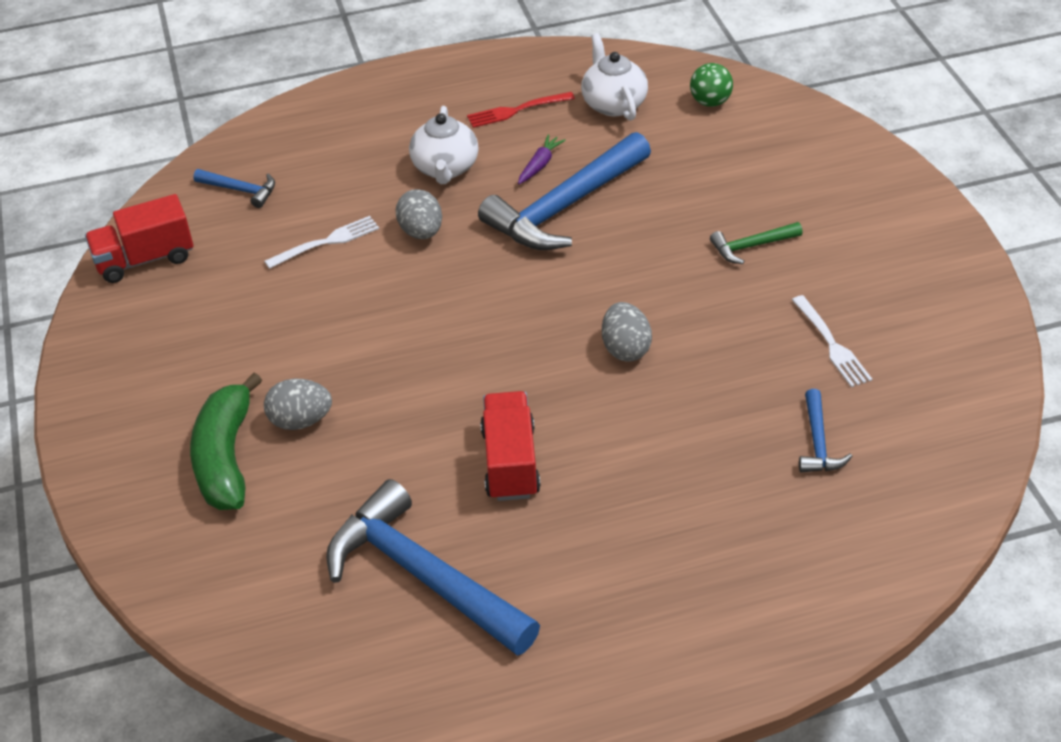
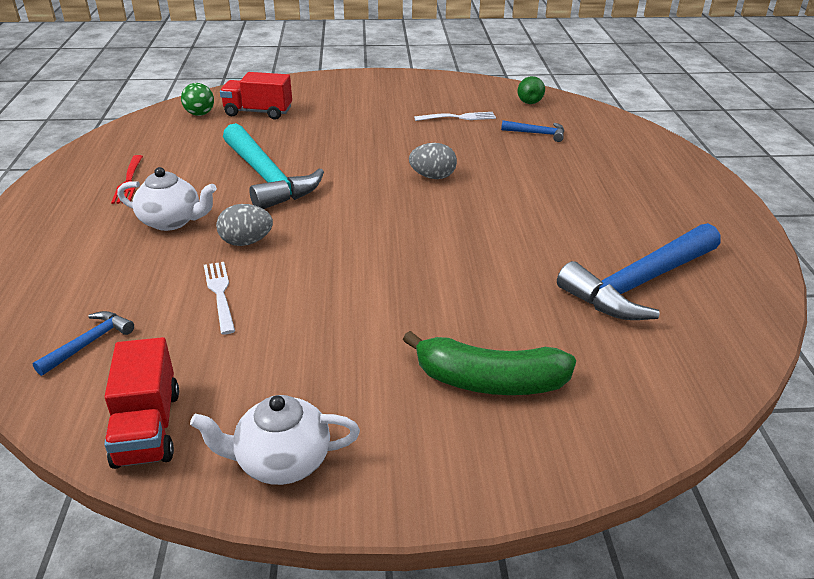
camera: 80 degrees left, 10 degrees down
grey egg [264,379,332,430] -> none
blue hammer [478,132,651,250] -> turquoise hammer [223,123,324,209]
red truck [480,391,541,501] -> red truck moved to [220,72,292,120]
purple carrot [518,134,566,184] -> none
white teapot [581,33,648,121] -> white teapot moved to [190,395,360,485]
green hammer [710,222,803,264] -> none
none -> green pear [517,76,545,104]

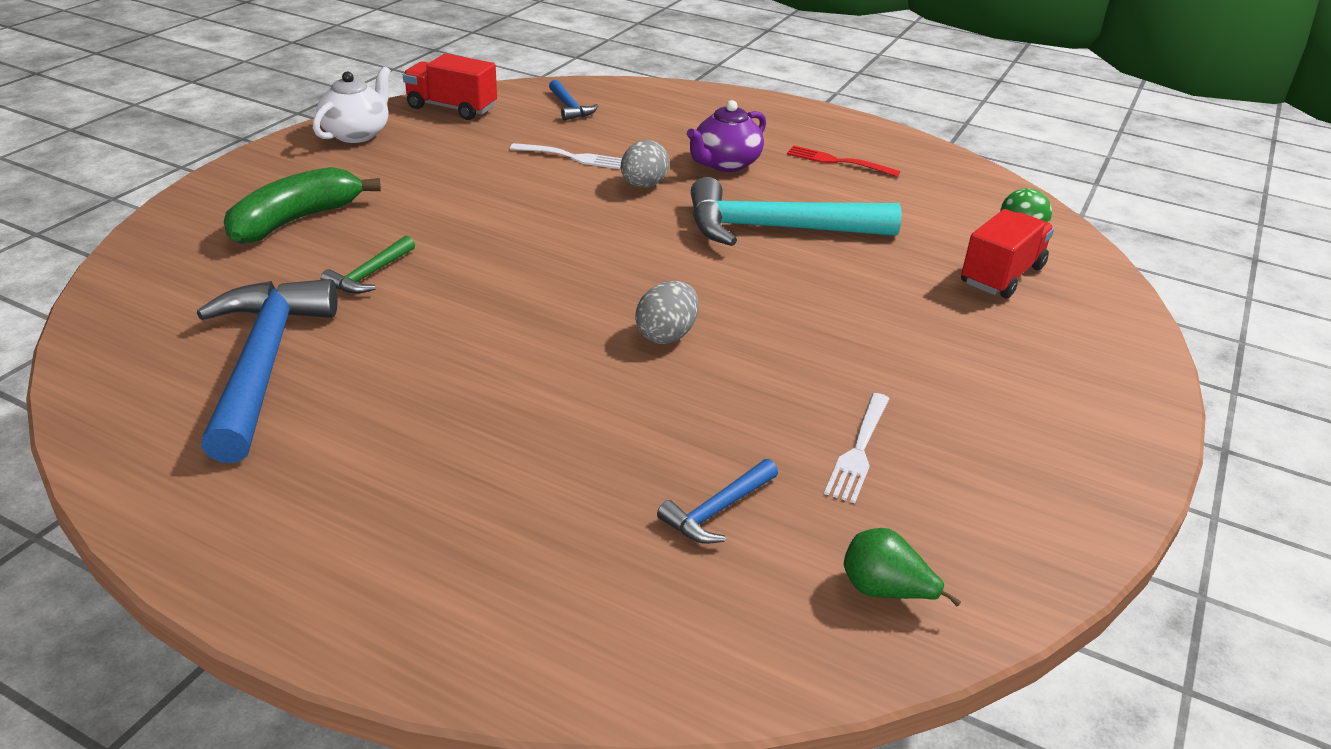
camera: 120 degrees right, 0 degrees up
white teapot [117,167,217,231] -> purple teapot [687,100,766,172]
none -> green hammer [321,236,415,294]

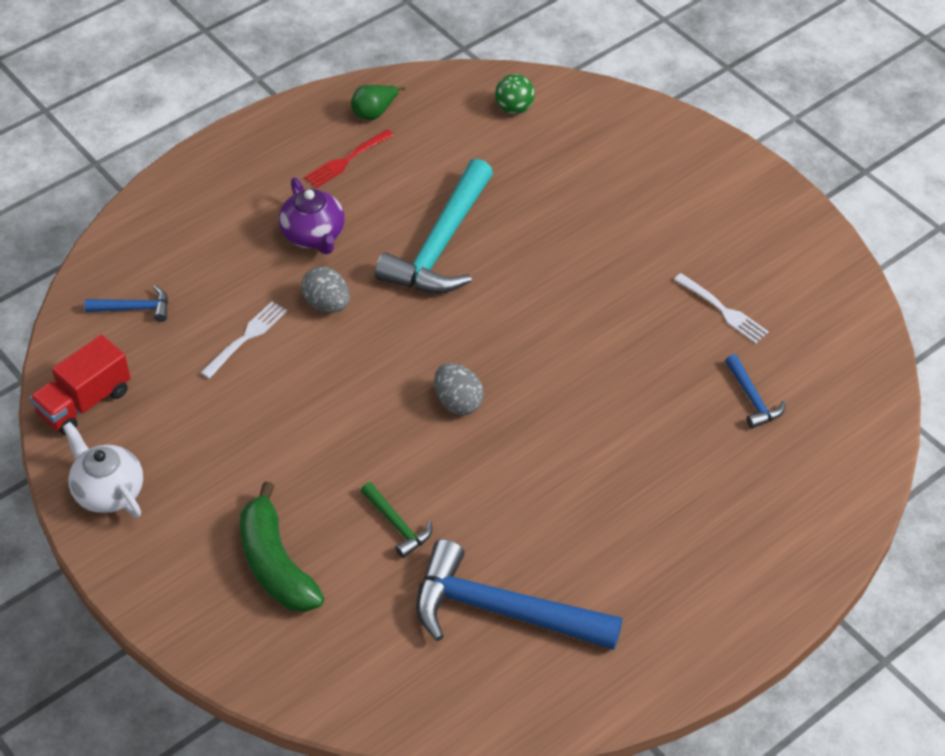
camera: 65 degrees left, 15 degrees up
grey egg [635,281,699,344] -> grey egg moved to [434,363,484,415]
green pear [844,528,961,606] -> green pear moved to [351,85,405,120]
red truck [961,209,1054,299] -> none

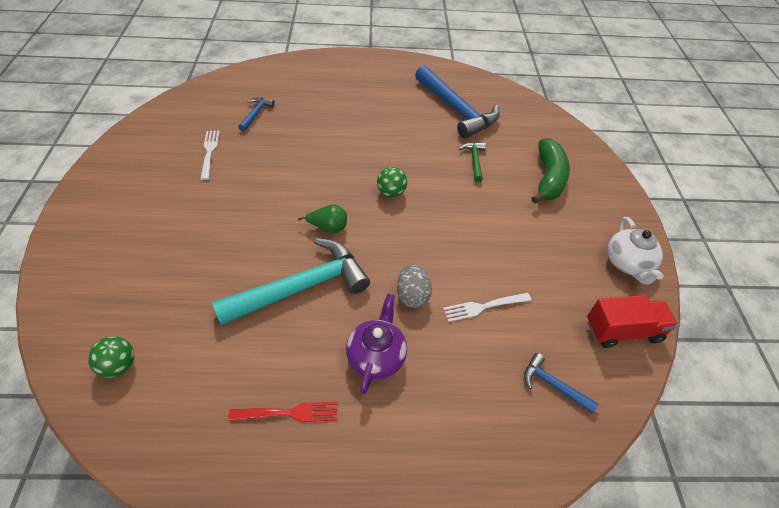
camera: 145 degrees left, 0 degrees up
green pear [351,85,405,120] -> green pear moved to [298,204,347,233]
grey egg [434,363,484,415] -> green ball [377,167,407,197]

